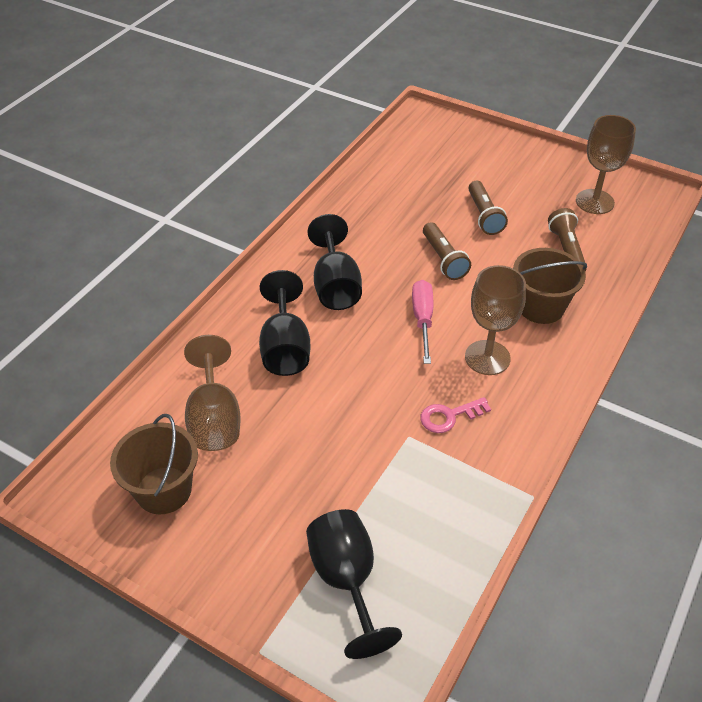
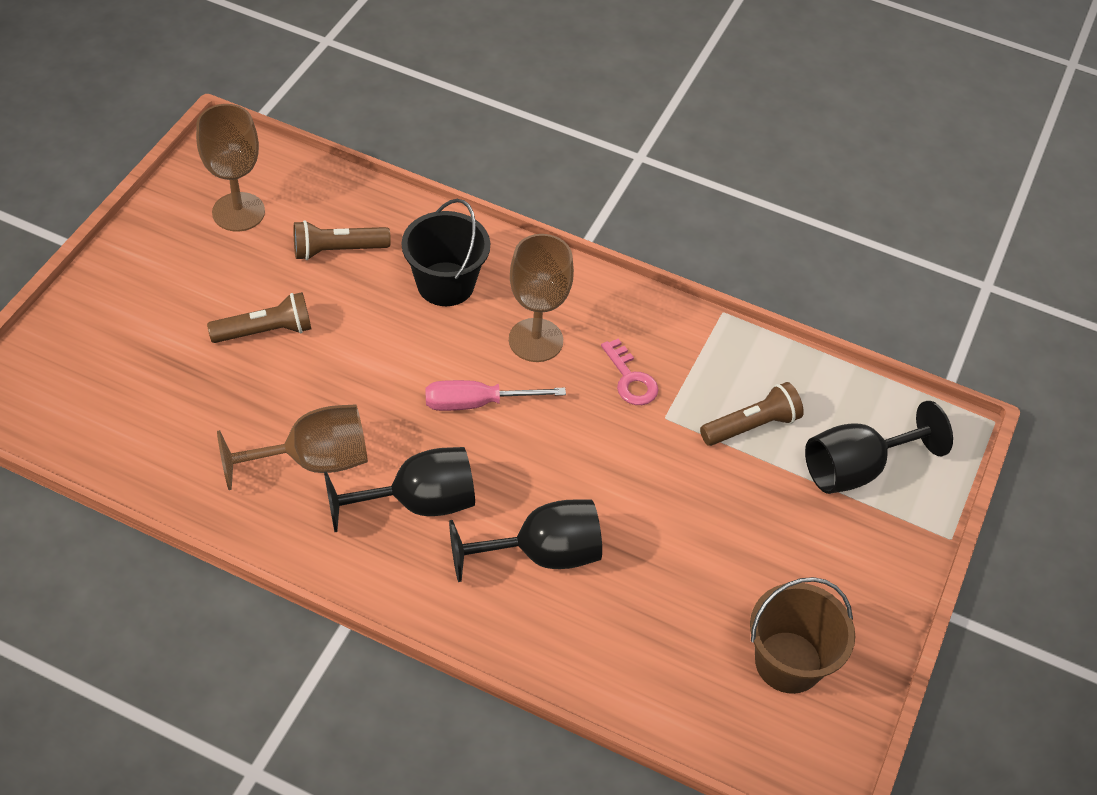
camera: 100 degrees left, 5 degrees up
brown goblet [184,335,241,451] -> brown goblet moved to [217,404,368,490]
brown flashlight [423,222,471,280] -> brown flashlight moved to [700,382,804,446]
brown bucket [513,248,587,324] -> black bucket [402,199,490,306]

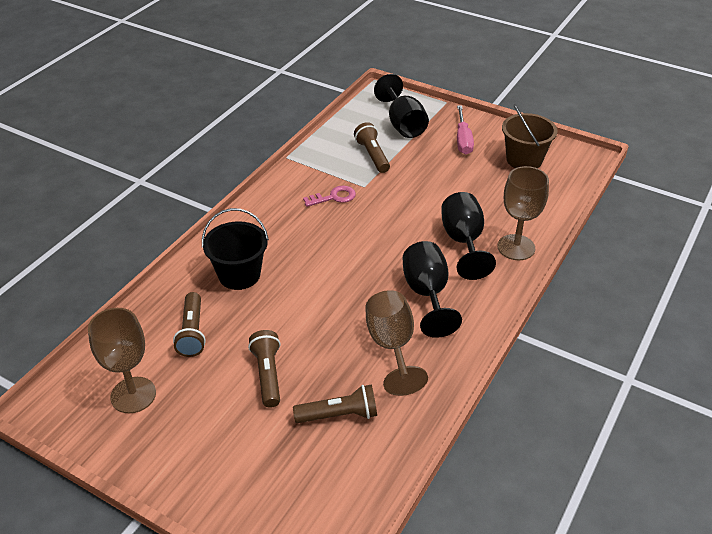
camera: 80 degrees left, 10 degrees down
pink screwdriver [425,380,566,411] -> pink screwdriver moved to [457,105,474,154]
brown goblet [509,234,574,362] -> brown goblet moved to [498,166,549,260]
none -> brown flashlight [293,384,377,423]

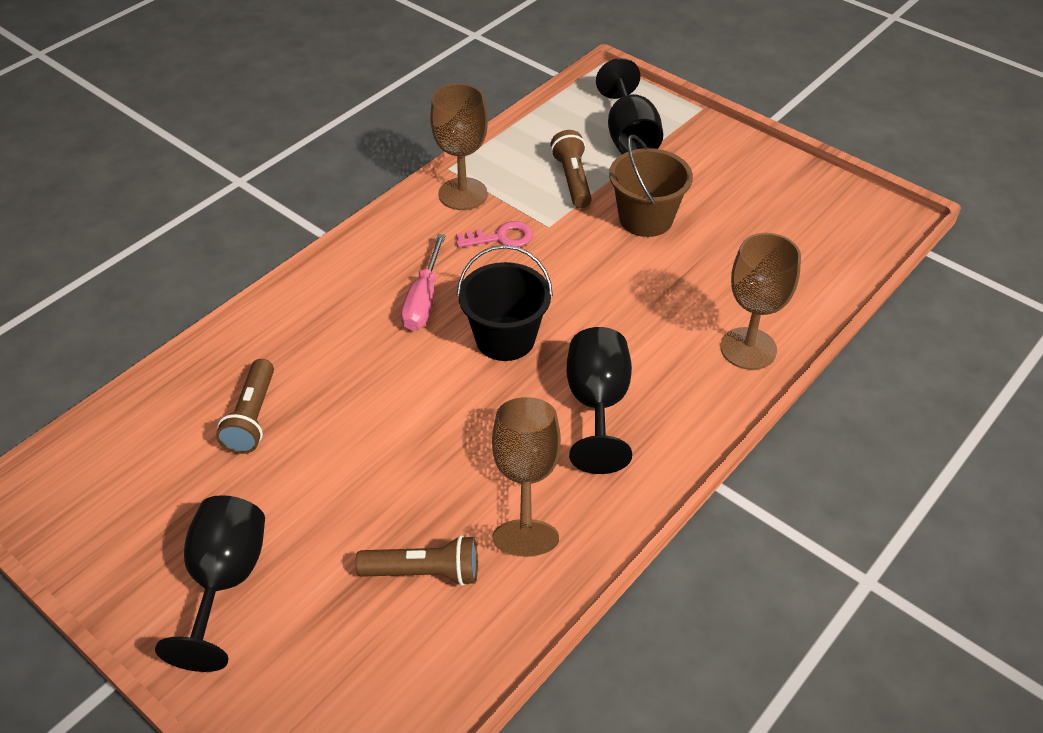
camera: 10 degrees right, 5 degrees up
brown goblet [88,308,156,413] -> brown goblet moved to [430,83,488,210]
black bucket [202,208,269,290] -> black bucket moved to [457,245,553,361]
brown flashlight [248,330,281,408] -> none
black goblet [441,192,496,280] -> black goblet moved to [155,495,265,672]
pink screwdriver [457,105,474,154] -> pink screwdriver moved to [401,234,446,330]
brown bucket [502,104,558,168] -> brown bucket moved to [609,135,693,237]

